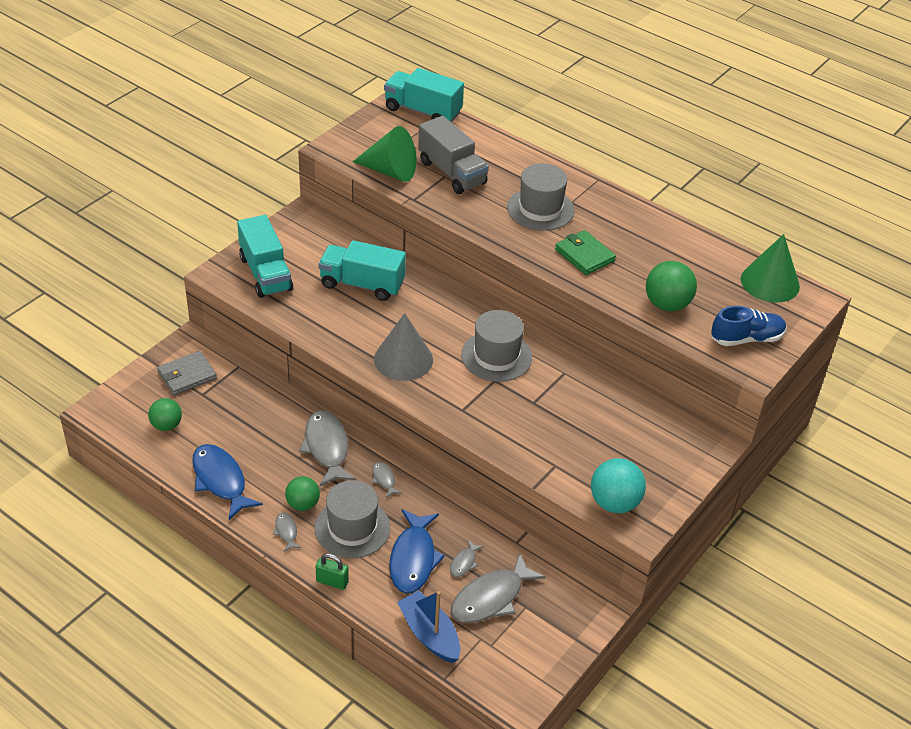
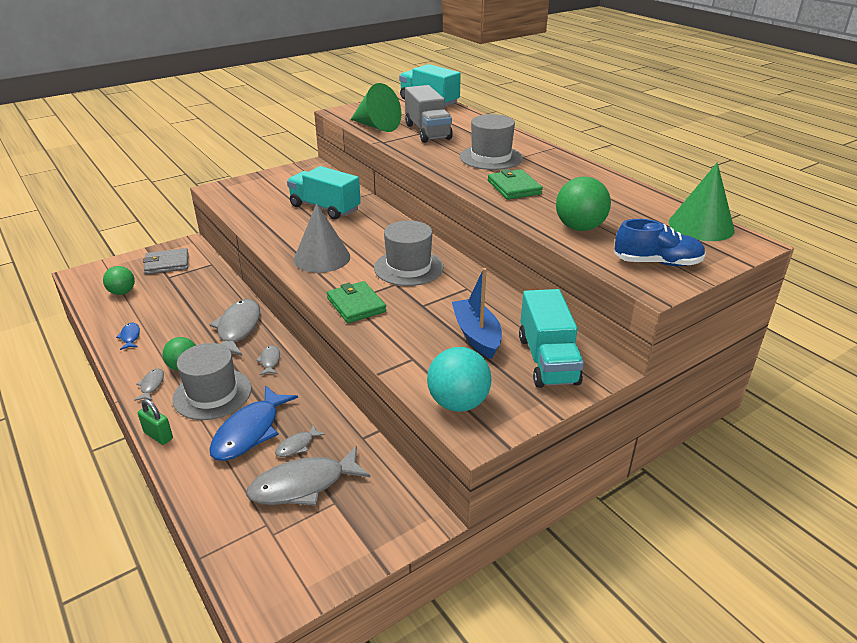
camera: 20 degrees right, 10 degrees down
blue fish [192,444,263,520] -> blue fish [116,323,140,350], size x0.47
turquoise truck [237,215,293,298] -> turquoise truck moved to [519,289,584,388]
blue boat [397,590,460,663] -> blue boat moved to [452,268,502,359]
none -> green wallet [327,281,386,323]

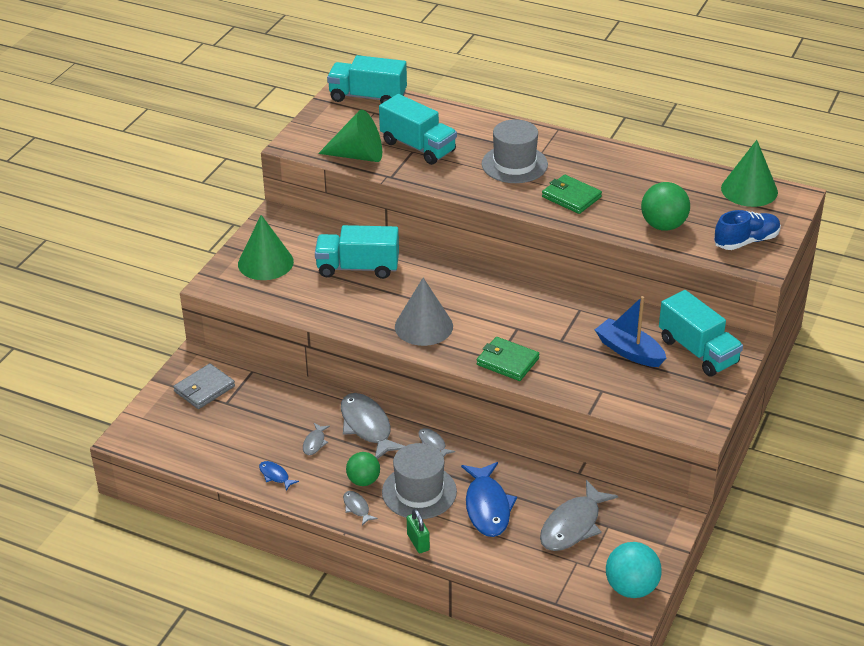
camera: 30 degrees left, 5 degrees up
green ball [103,266,135,295] -> none
green padlock [138,399,173,445] -> green padlock turned 60 degrees clockwise [407,509,430,553]
grey fish [275,424,325,457] -> grey fish moved to [303,423,330,455]
grey hat [374,220,444,286] -> none
grey truck [405,85,453,143] -> turquoise truck [379,94,457,165]
turquoise ball [427,347,492,412] -> turquoise ball moved to [606,542,662,598]
none -> green cone [238,215,294,280]

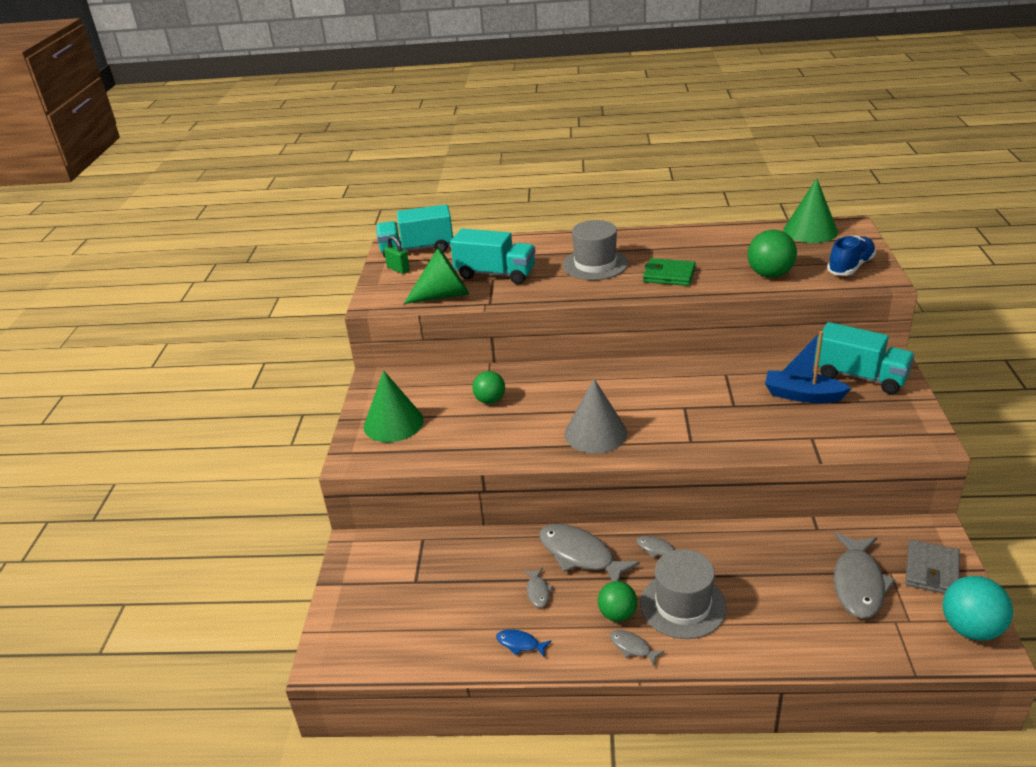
camera: 20 degrees left, 5 degrees down
grey wallet [173,363,235,409] -> grey wallet moved to [905,540,960,594]
turquoise truck [315,225,399,279] -> green ball [472,371,505,404]
green padlock [407,509,430,553] -> green padlock moved to [384,236,410,274]
blue fish [461,462,517,537] -> none
green wallet [477,337,539,381] -> none

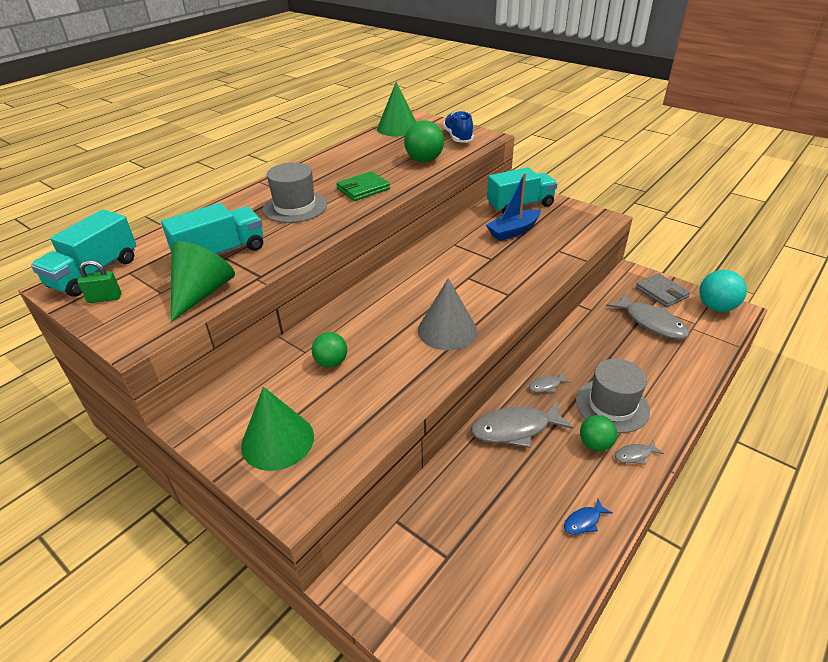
camera: 55 degrees left, 5 degrees up
grey fish [524,568,553,608] -> none

